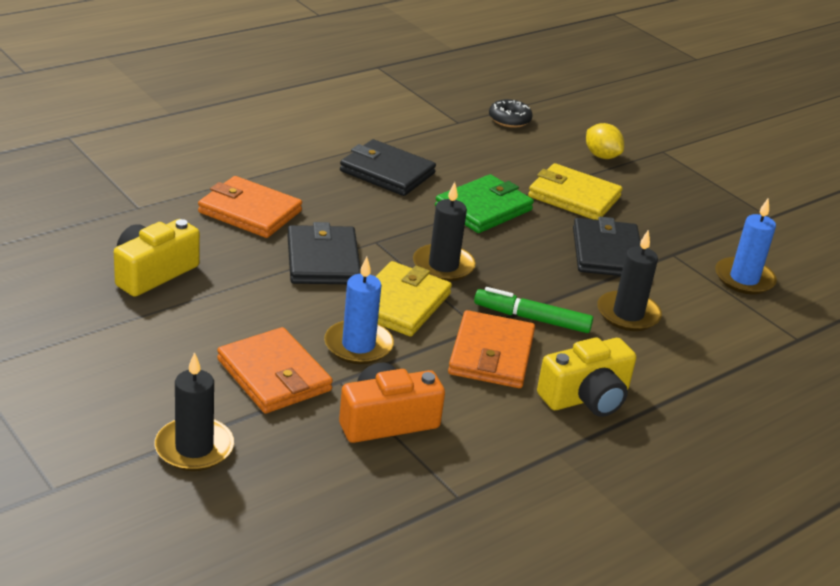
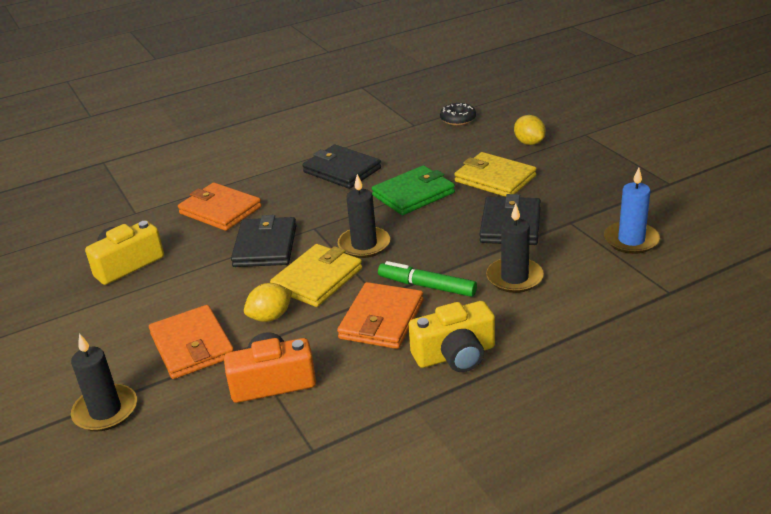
camera: 15 degrees right, 0 degrees up
blue candle [324,257,394,364] -> yellow lemon [244,283,292,322]

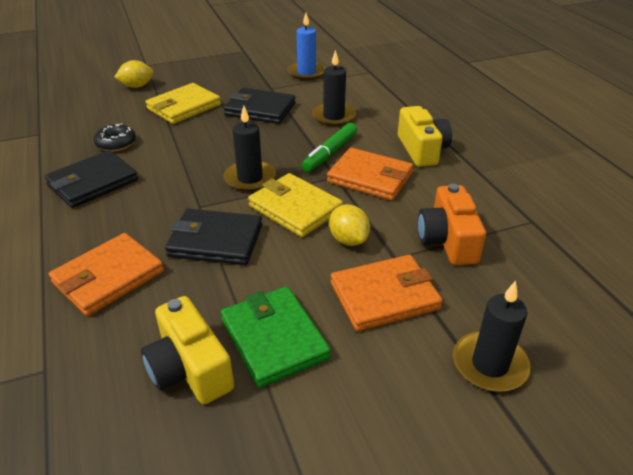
camera: 85 degrees left, 5 degrees up
green wallet [372,165,455,215] -> green wallet moved to [221,286,331,388]
black donut [440,103,476,126] -> black donut moved to [94,124,136,151]

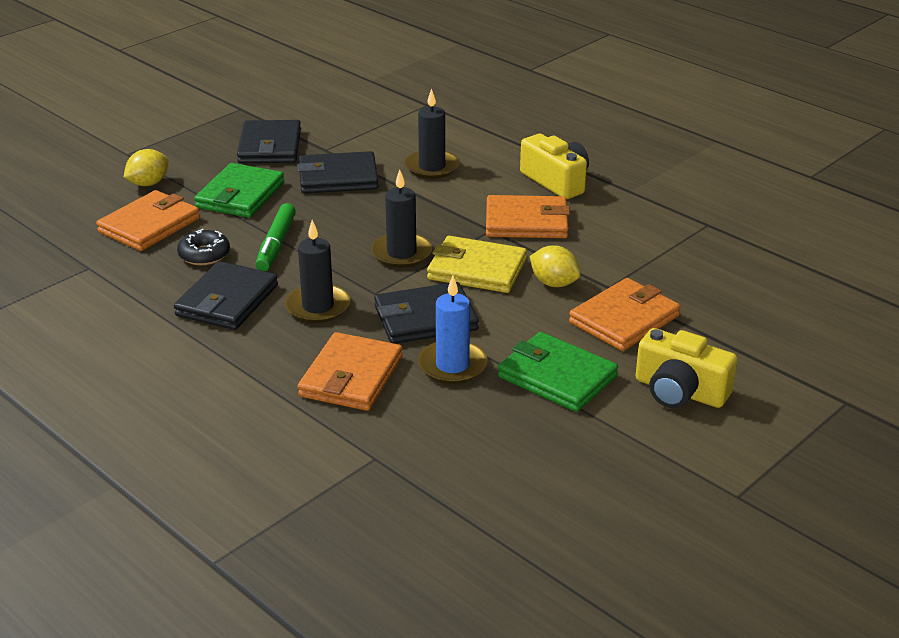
camera: 25 degrees left, 5 degrees down
yellow camera [141,296,234,404] -> yellow camera moved to [636,328,737,408]
yellow wallet [145,83,221,124] -> green wallet [194,163,284,218]
blue candle [287,13,326,80] -> blue candle moved to [418,276,488,384]
green marker [302,123,357,172] -> green marker moved to [256,203,296,271]
orange camera [418,184,486,265] -> none
black candle [453,281,531,392] -> black candle moved to [285,220,350,323]
none -> orange wallet [96,190,200,251]
none -> black wallet [237,120,301,163]

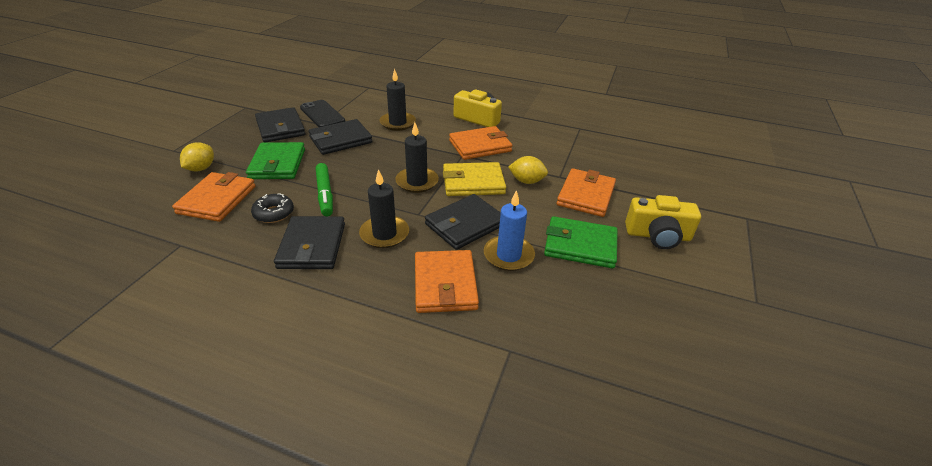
camera: 25 degrees left, 5 degrees up
none -> black phone [300,100,345,127]

